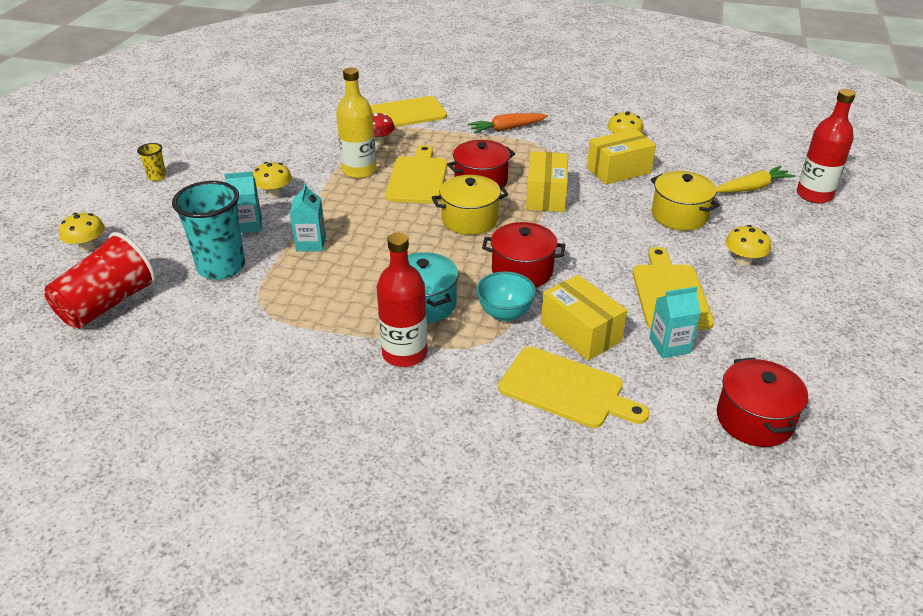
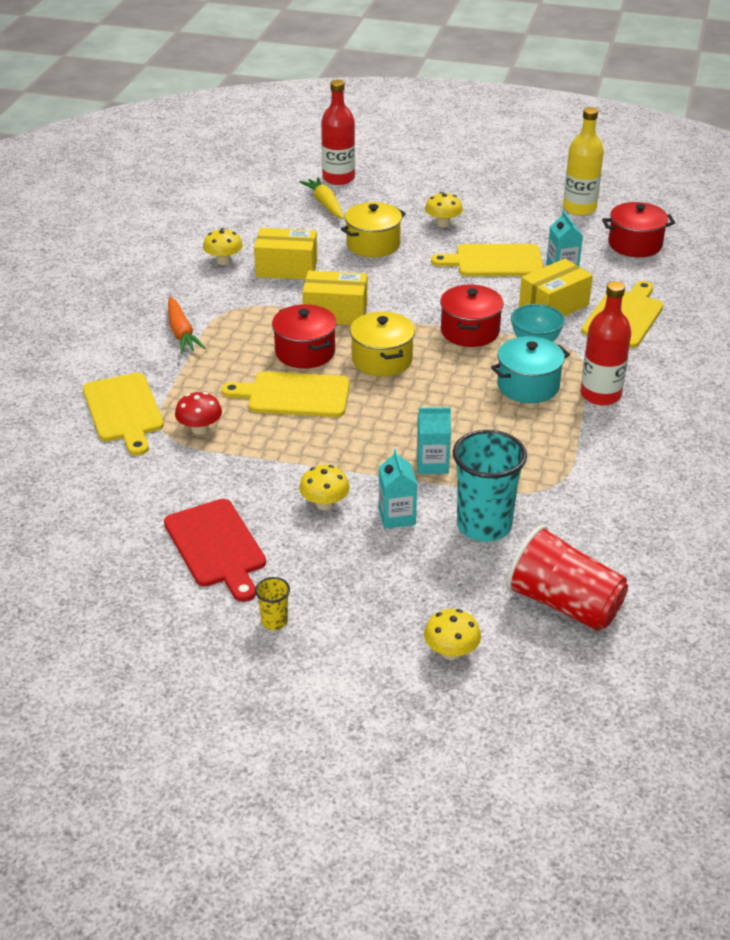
camera: 90 degrees left, 0 degrees up
yellow bottle [336,68,376,178] -> yellow bottle moved to [563,107,604,215]
yellow box [587,129,656,185] -> yellow box turned 60 degrees counterclockwise [254,228,317,280]
none -> red cutting board [164,499,266,602]

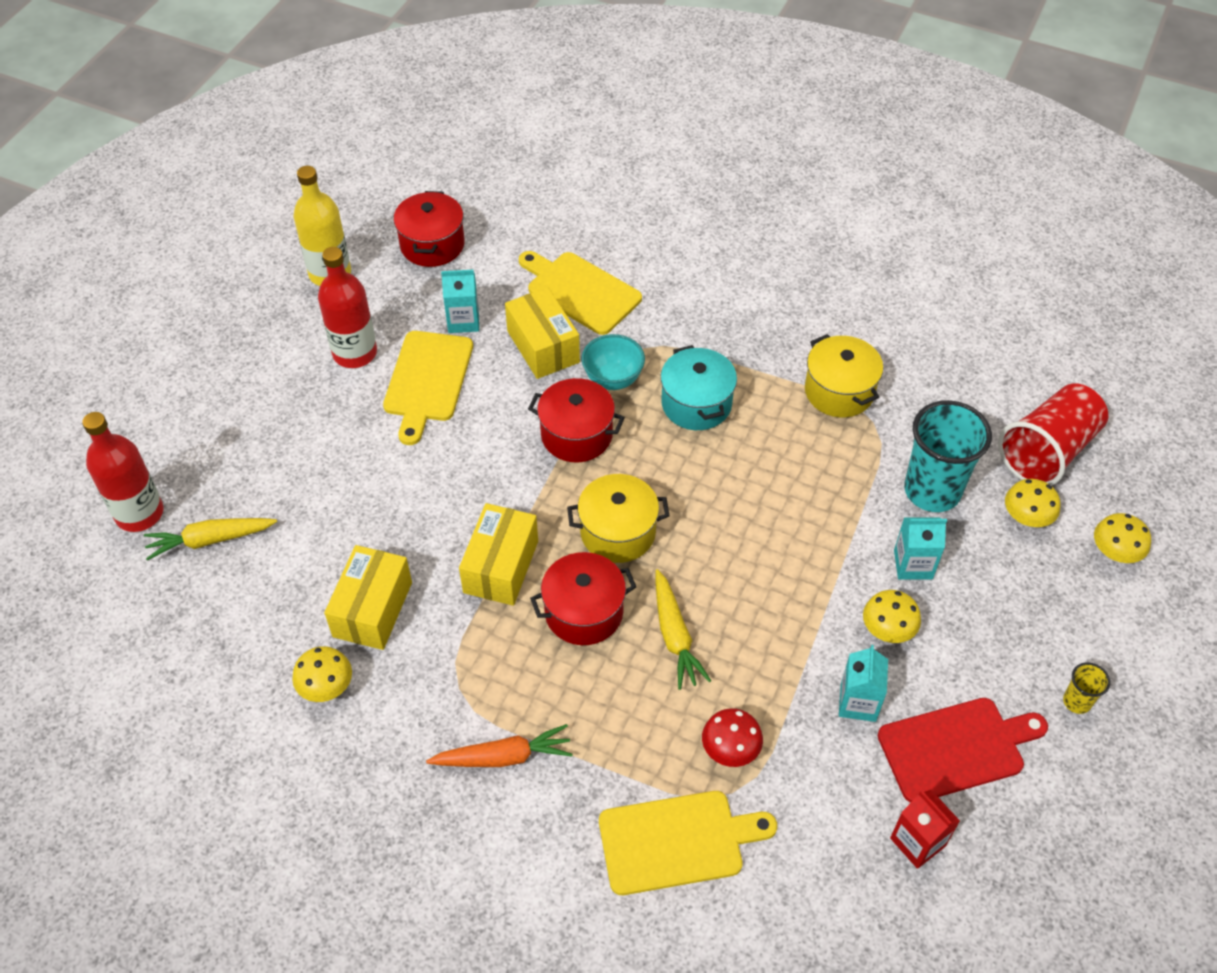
camera: 80 degrees left, 15 degrees up
yellow cutting board [222,371,350,417] -> yellow carrot [655,569,711,690]
yellow pot [341,202,406,257] -> yellow pot moved to [805,334,883,417]
turquoise carton [417,407,451,474] -> turquoise carton moved to [839,645,888,722]
yellow mushroom [425,192,463,227] -> yellow mushroom moved to [1005,479,1060,527]
red bottle [581,281,631,405] -> red bottle moved to [318,247,377,368]
none -> red carton [890,790,960,869]

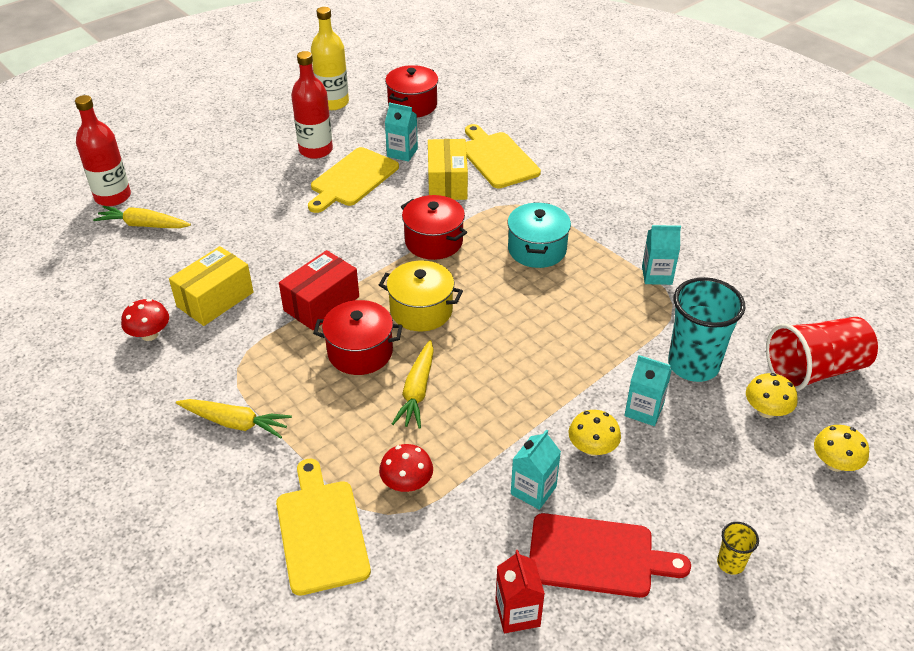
camera: 25 degrees right, 10 degrees down
yellow mushroom [292,646,352,702] -> red mushroom [121,299,169,341]
orange carrot [426,724,573,767] -> yellow carrot [176,399,292,438]
yellow box [459,503,538,606] -> red box [279,250,359,330]
turquoise bowl [581,334,645,390] -> none
yellow cutting board [599,791,777,895] -> yellow cutting board turned 120 degrees counterclockwise [276,459,371,596]
yellow pot [805,334,883,417] -> turquoise carton [642,225,681,285]

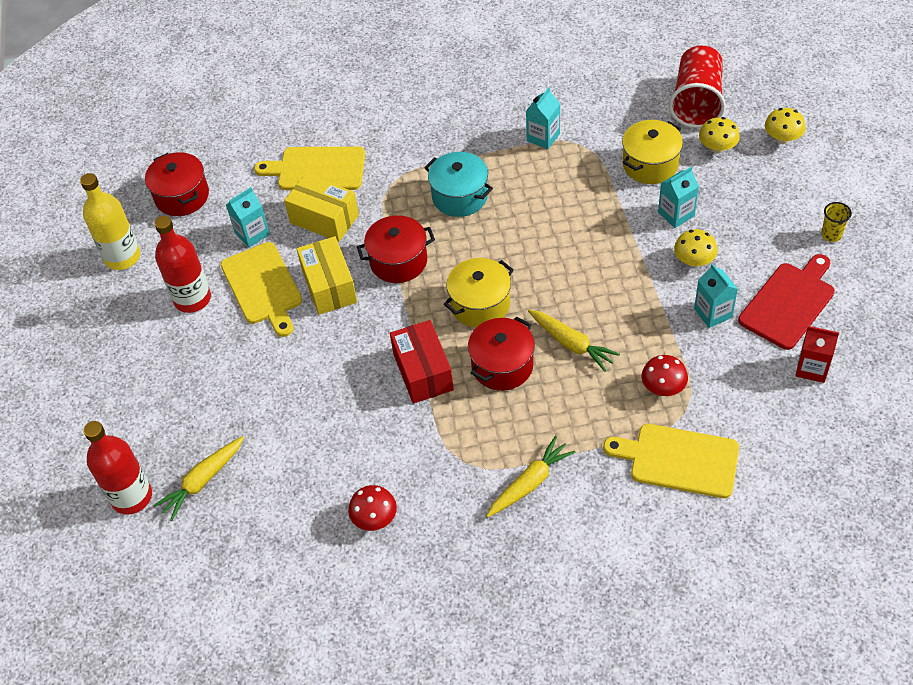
camera: 55 degrees left, 10 degrees up
yellow box [169,246,253,326] -> yellow box moved to [297,236,357,315]
turquoise cup [668,277,745,382] -> yellow pot [622,120,683,184]

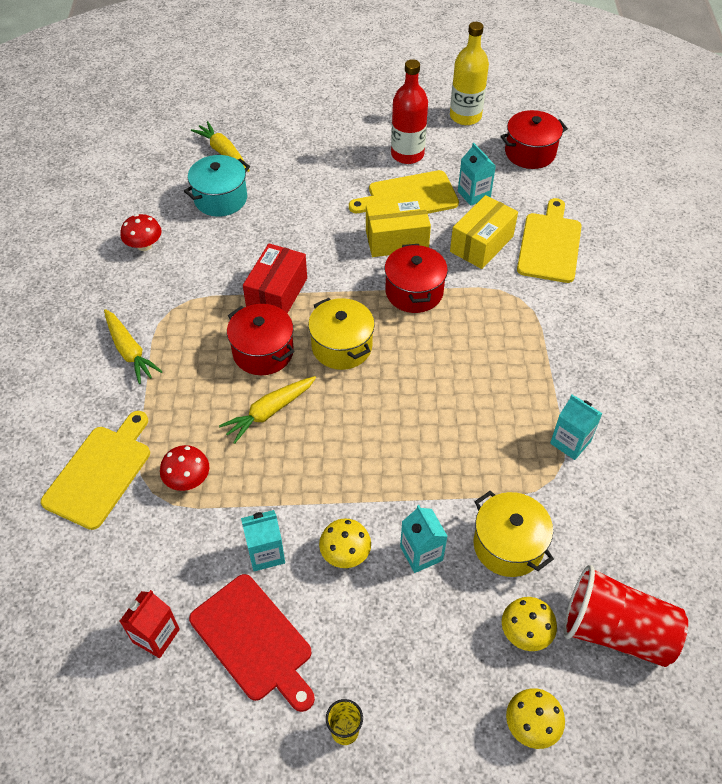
camera: 95 degrees right, 0 degrees up
red bottle [83,421,152,515] -> none
red box [390,320,454,403] -> red box turned 60 degrees counterclockwise [243,243,307,314]
turquoise pot [424,152,493,217] -> turquoise pot moved to [184,155,250,217]

